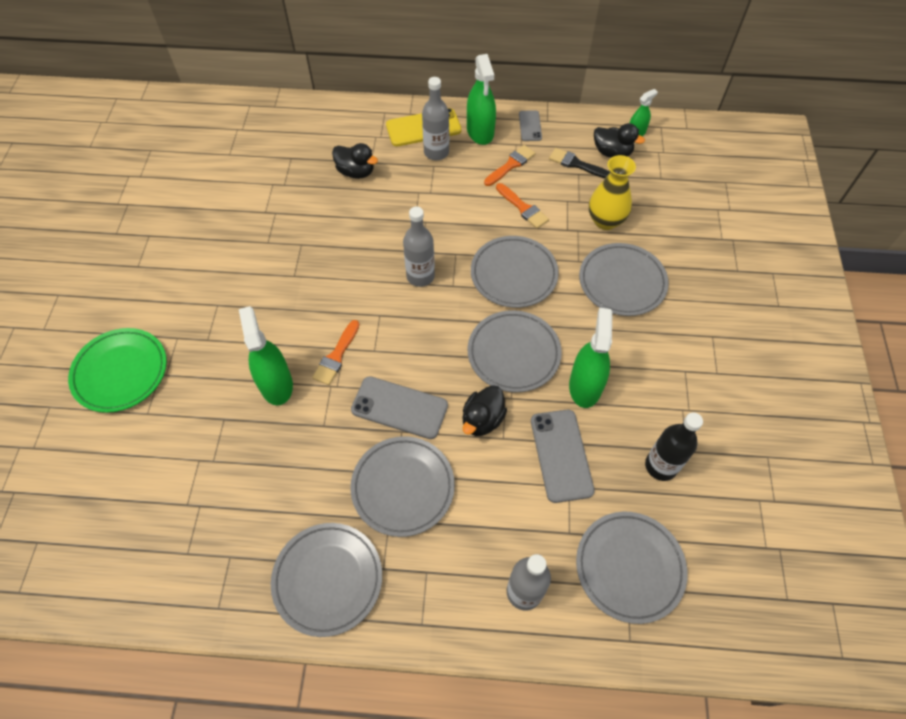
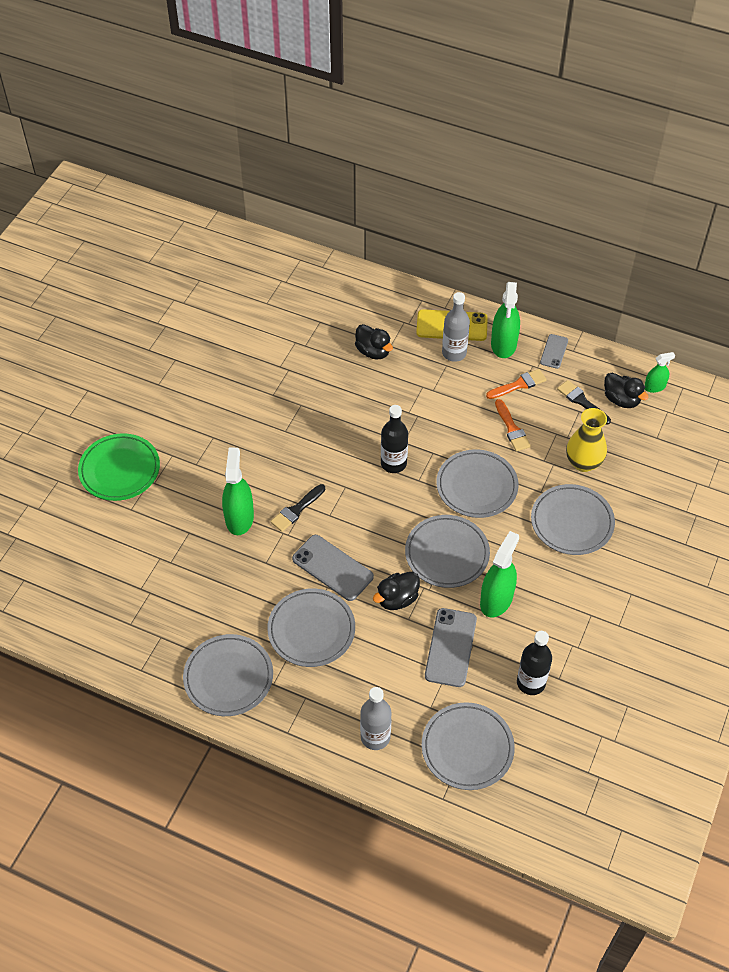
camera: 20 degrees right, 5 degrees down
orange brush [312,320,359,385] -> black brush [270,484,325,532]
grey bottle [403,207,435,287] -> black bottle [381,405,408,473]

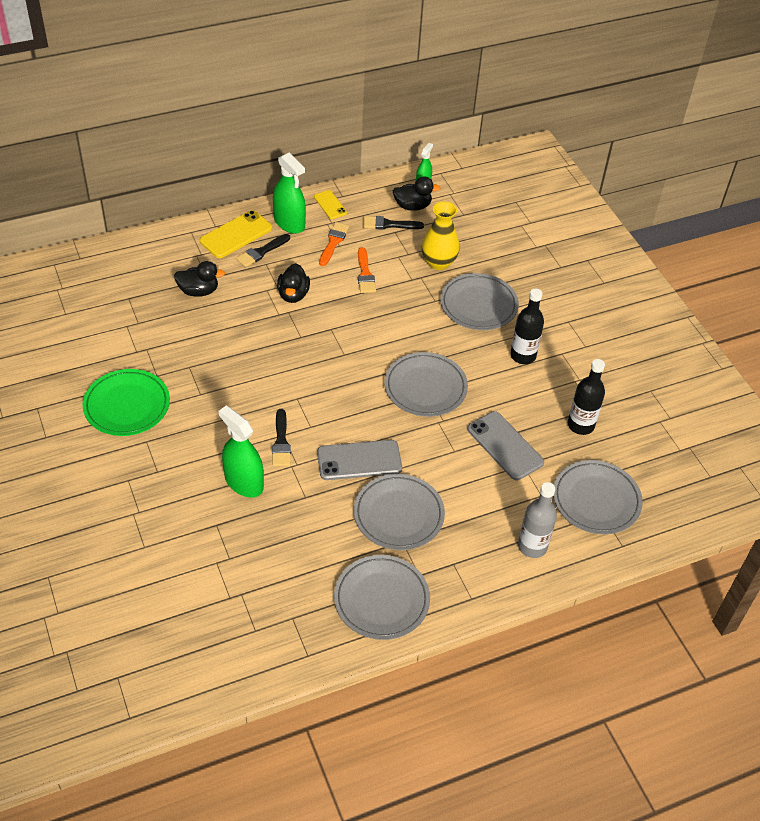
camera: 50 degrees left, 5 degrees down
green plate [78,433,160,501] -> green plate moved to [82,369,170,436]
black duck [373,571,420,610] -> black duck moved to [277,263,310,303]
black bottle [381,405,408,473] -> black bottle moved to [510,288,544,364]
grey plate [436,449,519,518] -> none
grey bottle [442,292,470,362] -> black brush [236,234,290,267]
green spray bottle [480,531,519,617] -> none
orange brush [495,399,531,451] -> orange brush turned 60 degrees clockwise [358,247,376,293]
grey phone [540,334,568,369] -> yellow phone [314,190,347,219]

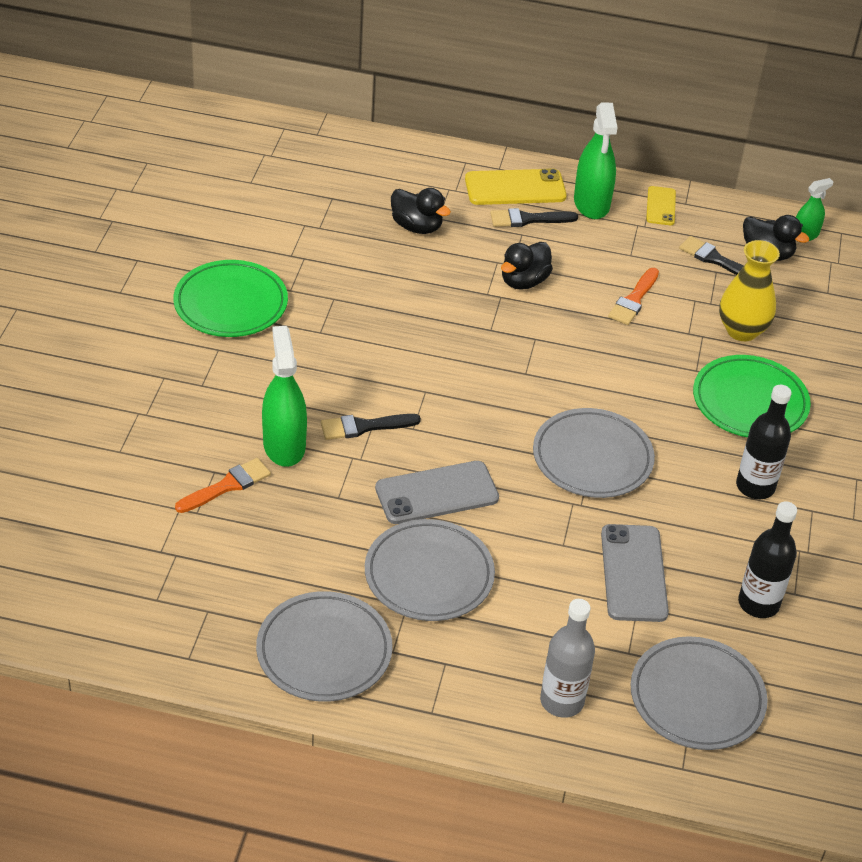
camera: 35 degrees right, 5 degrees down
black brush [272,409,291,466] -> black brush turned 45 degrees clockwise [321,414,421,440]
grey phone [317,440,402,480] -> grey phone turned 45 degrees counterclockwise [375,461,499,524]
orange brush [319,222,349,266] -> orange brush moved to [175,458,271,513]
grey plate [440,273,519,330] -> green plate [693,355,811,438]

